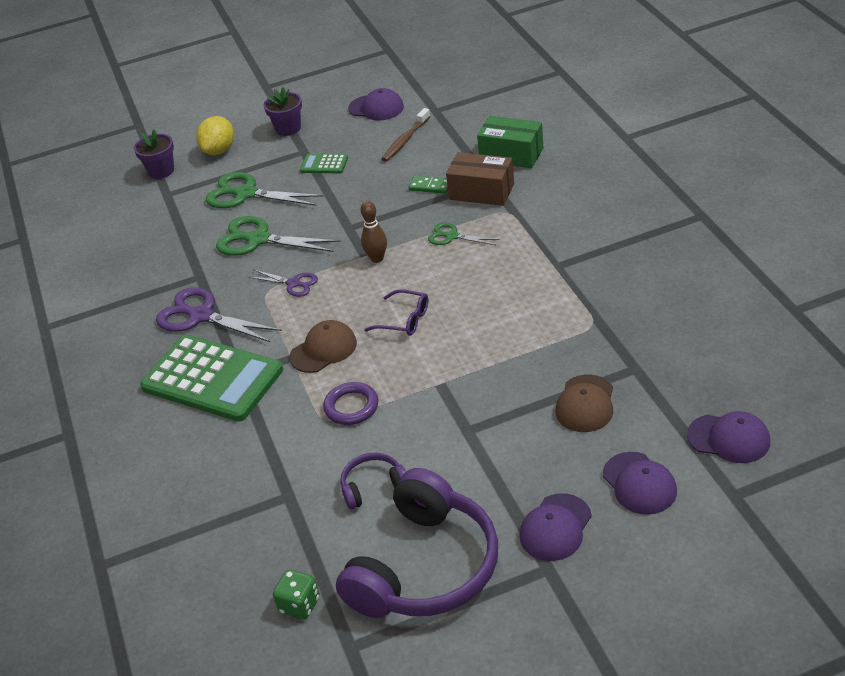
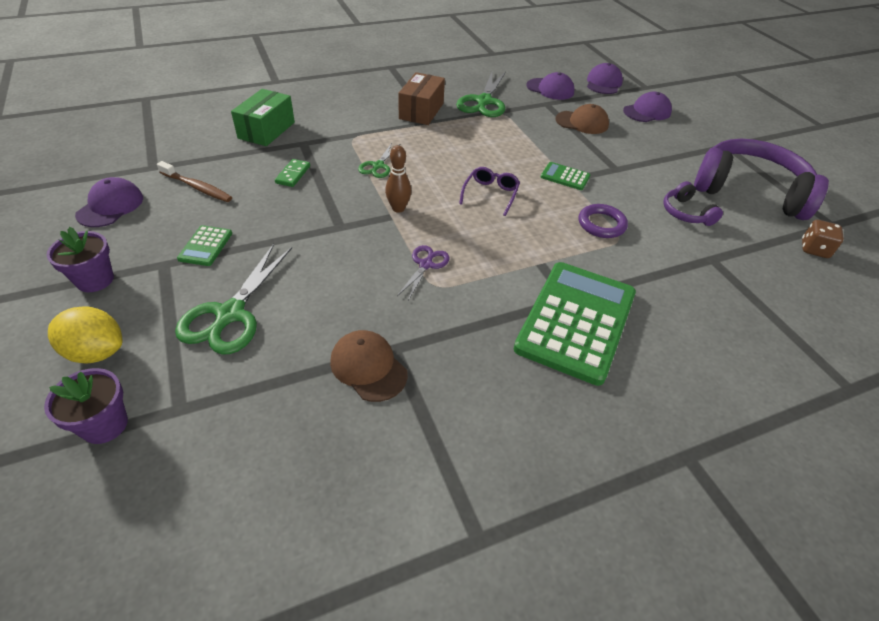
camera: 100 degrees left, 5 degrees up
purple scissors [156,287,282,342] -> none
green scissors [216,216,341,255] -> green scissors moved to [456,72,506,117]
green dice [273,570,320,620] -> brown dice [802,220,844,258]
brown cap [289,320,357,373] -> brown cap moved to [330,330,408,402]
brown box [446,152,514,206] -> brown box moved to [398,72,445,125]
purple cap [519,493,592,561] -> purple cap moved to [526,72,574,100]
none -> green calculator [541,162,590,190]

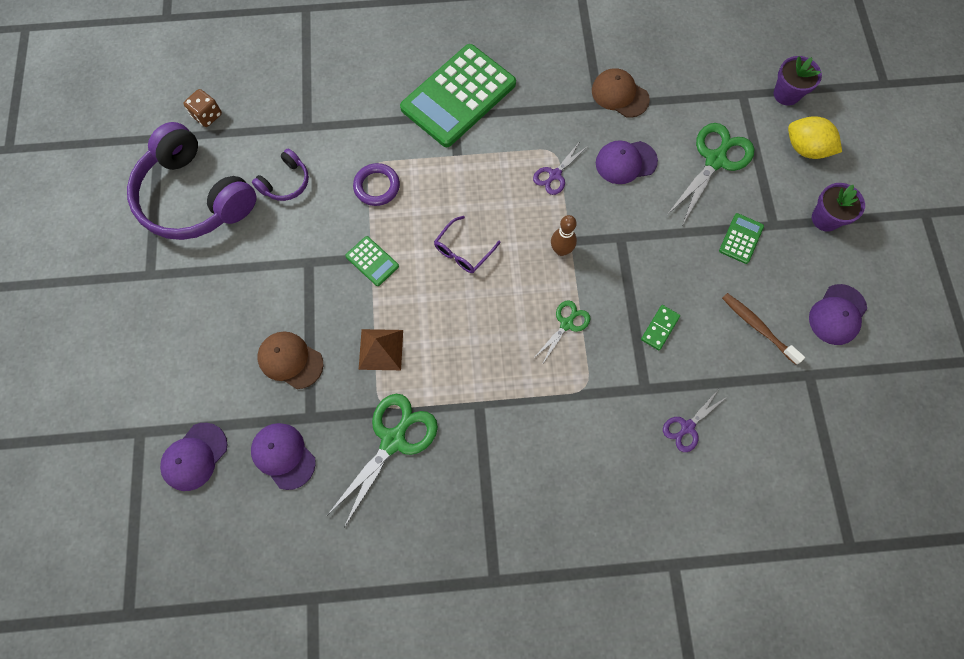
camera: 160 degrees left, 25 degrees up
green box [231,89,295,146] -> purple scissors [663,390,725,452]
brown cap [330,330,408,402] -> brown cap turned 150 degrees clockwise [592,68,650,118]
brown box [398,72,445,125] -> none
purple cap [623,92,672,122] -> purple cap moved to [596,140,658,184]
purple headphones [664,181,723,226] -> purple headphones turned 45 degrees clockwise [252,149,309,201]
none -> brown pyramid [359,329,403,370]

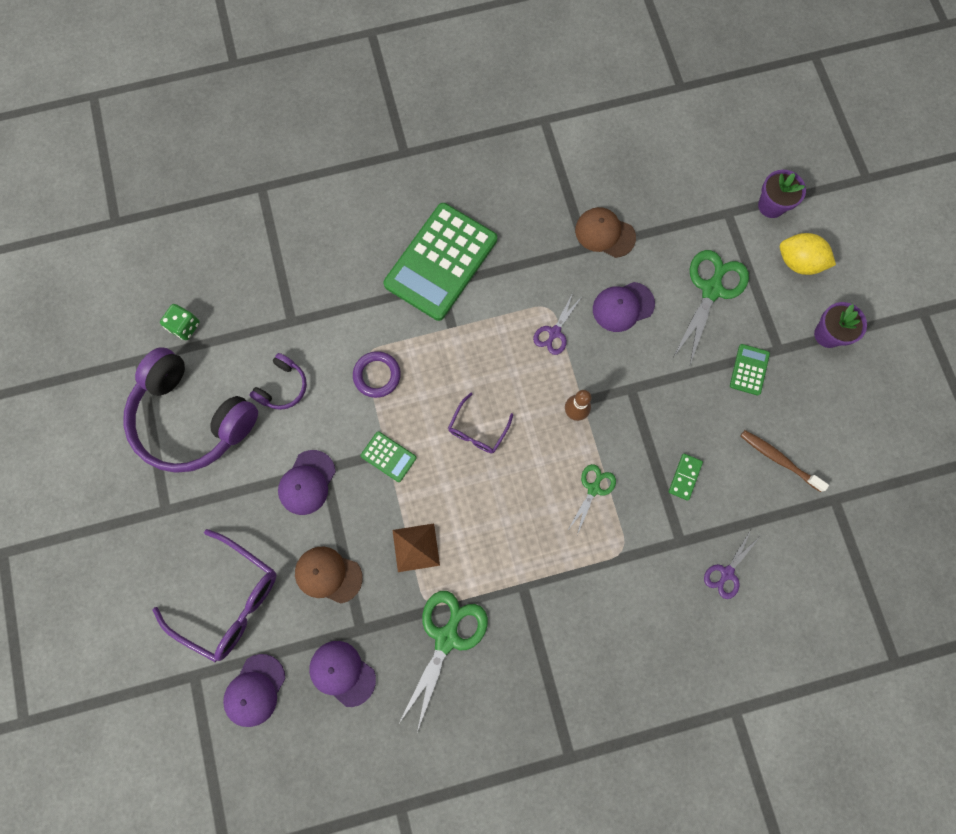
camera: 10 degrees left, 5 degrees up
brown dice [183,89,222,127] -> green dice [160,304,200,340]
purple cap [809,284,867,345] -> purple cap moved to [278,450,336,515]
none -> purple glasses [152,529,277,662]

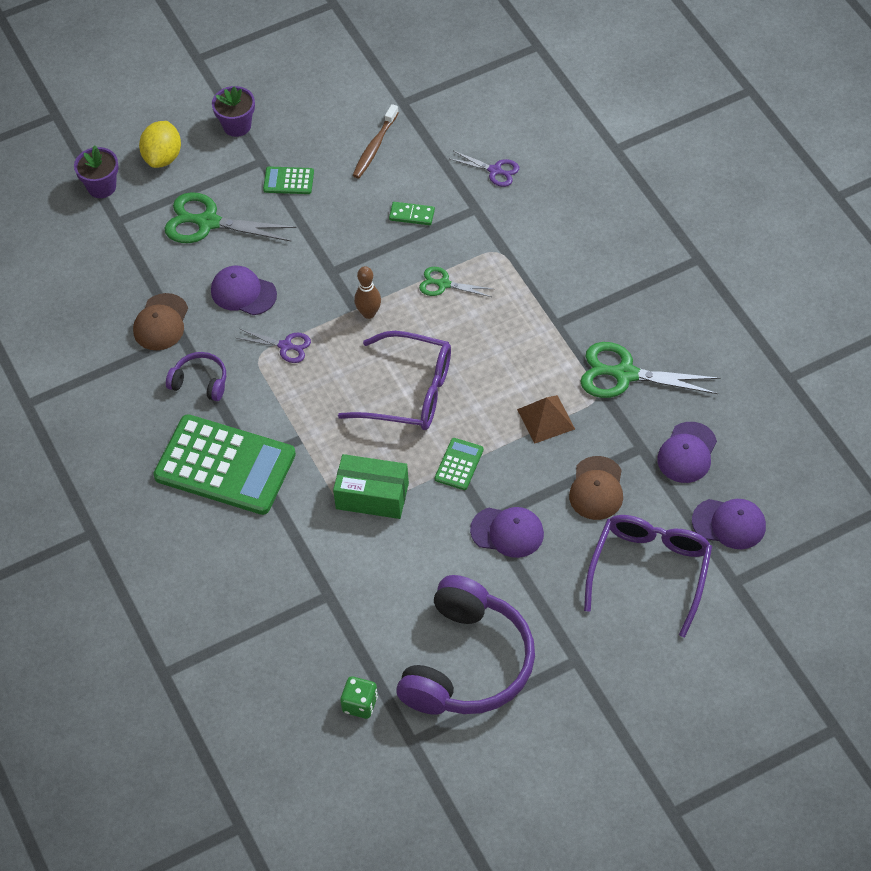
camera: 100 degrees left, 20 degrees down
purple headphones [249,353,307,410] -> purple headphones moved to [166,352,226,401]
purple ring [353,351,401,398] -> green box [333,454,409,519]
purple glasses [448,393,513,454] -> purple glasses [338,331,451,430], size x1.83
purple cap [593,282,655,332] -> purple cap turned 150 degrees clockwise [211,266,277,315]

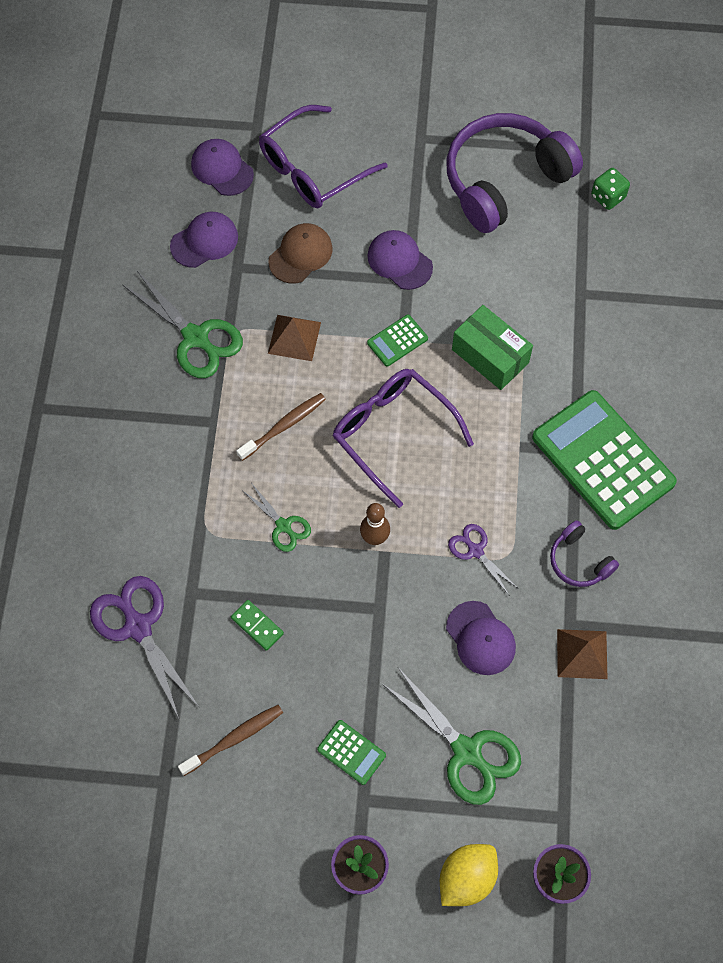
camera: 150 degrees left, 10 degrees up
brown cap [133,293,188,350] -> brown pyramid [557,629,608,679]
purple scissors [450,151,519,187] -> purple scissors [90,576,200,718], size x1.80
none -> brown toothbrush [236,393,326,461]

